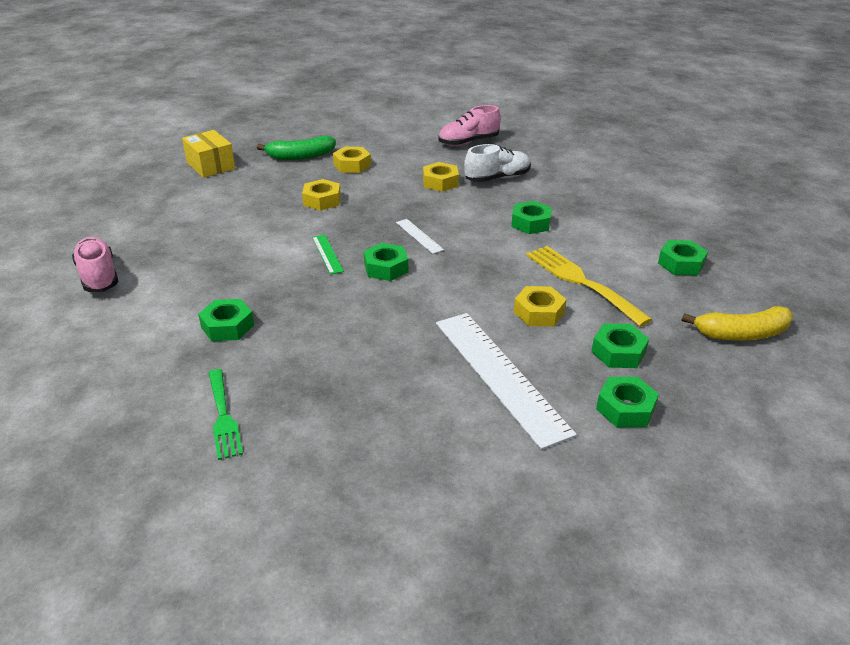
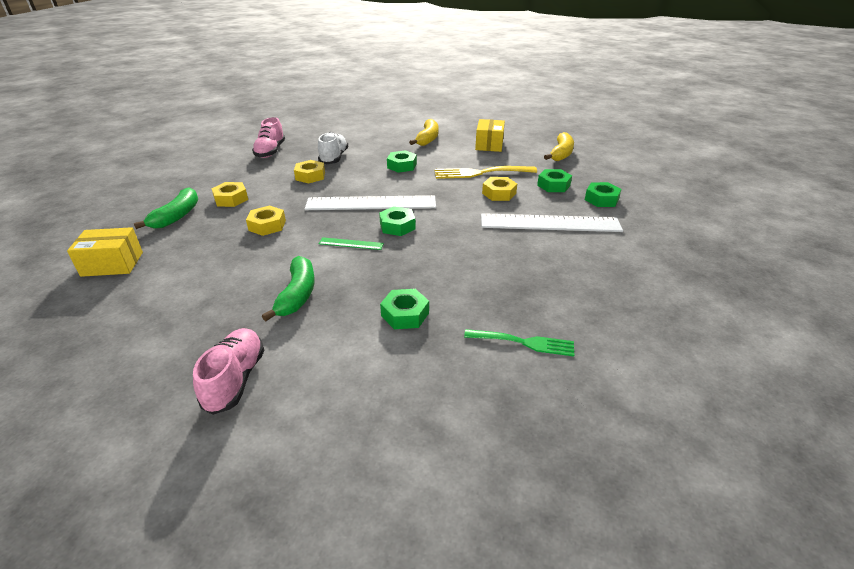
camera: 60 degrees left, 0 degrees up
pink shoe [72,237,119,292] -> pink shoe turned 90 degrees clockwise [193,328,265,415]
white ruler [396,219,444,254] -> white ruler [305,195,436,210], size x2.28
green nut [658,240,708,275] -> yellow box [475,119,505,152]
none -> green banana [262,256,315,321]
none -> yellow banana [409,119,438,146]

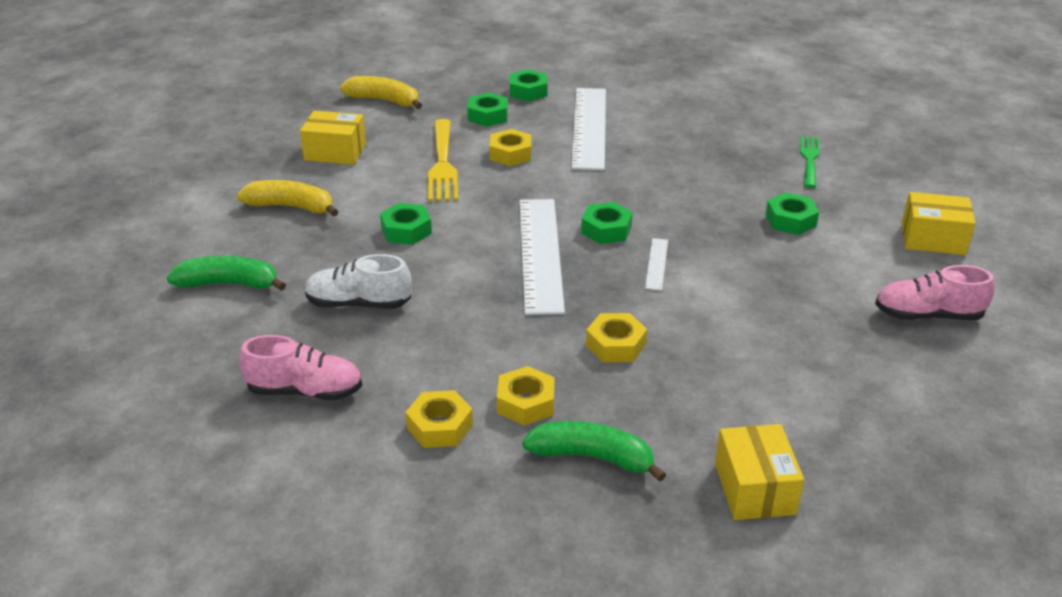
camera: 90 degrees left, 0 degrees up
green banana [262,256,315,321] -> green banana moved to [167,256,286,291]
yellow nut [294,160,325,183] -> yellow nut moved to [405,390,473,448]
green ruler [319,237,384,250] -> white ruler [645,238,668,291]
none -> yellow box [902,192,976,255]

